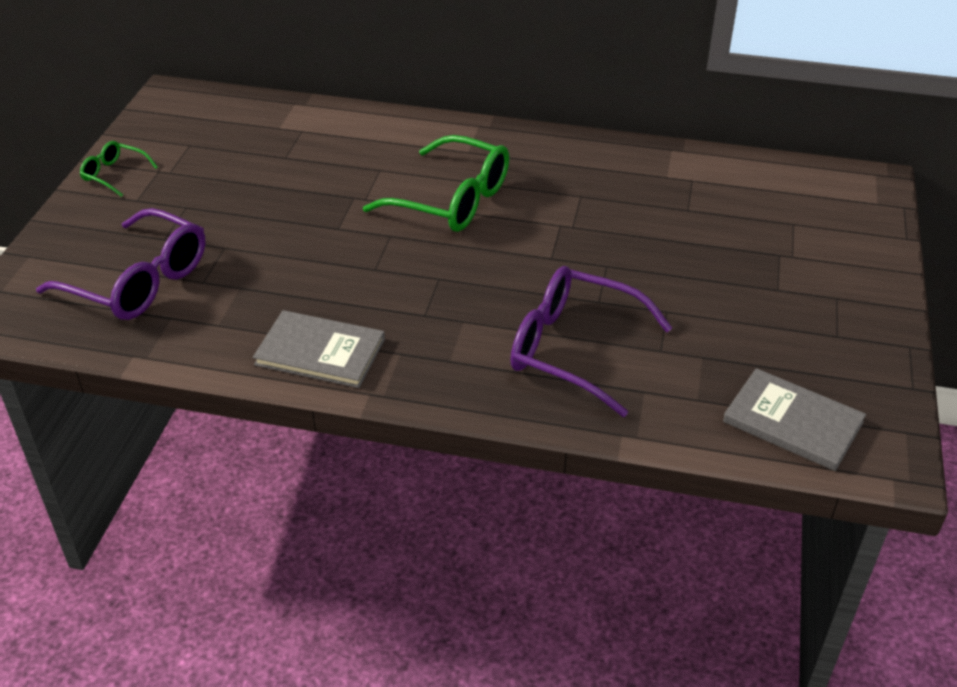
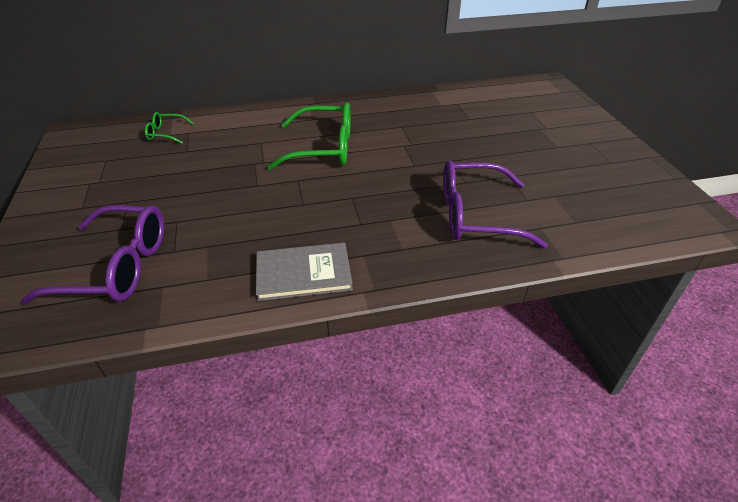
camera: 25 degrees left, 0 degrees up
green glasses [80,141,158,197] -> green glasses moved to [145,112,194,144]
grey book [723,368,866,471] -> none

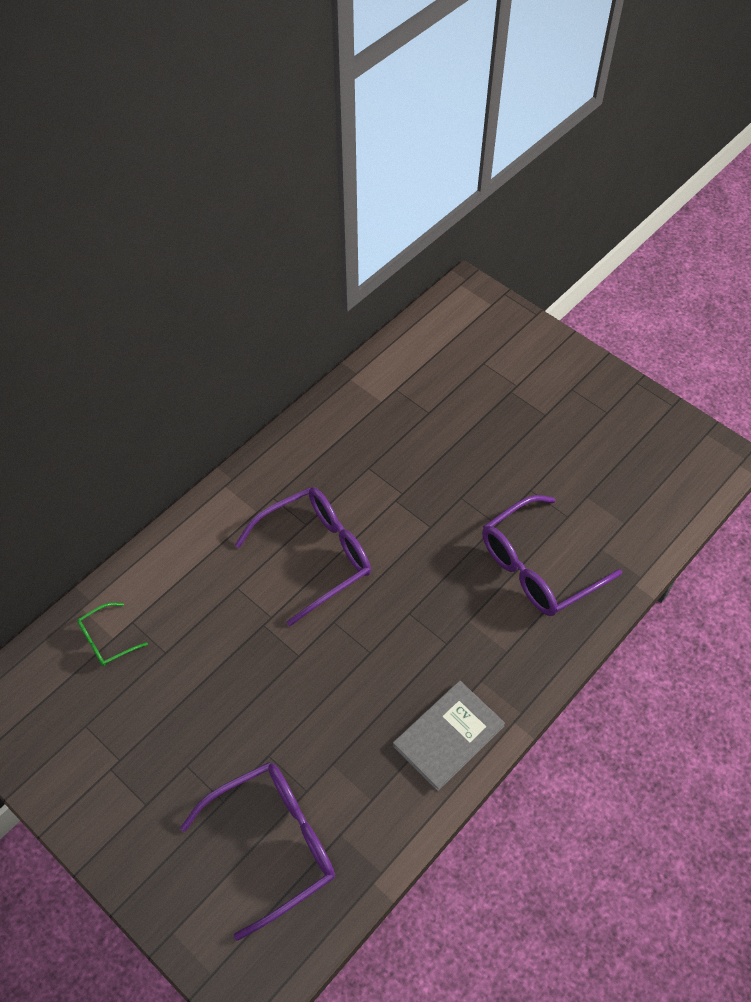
camera: 35 degrees left, 15 degrees up
green glasses [267,103,351,170] -> purple glasses [235,487,371,626]

